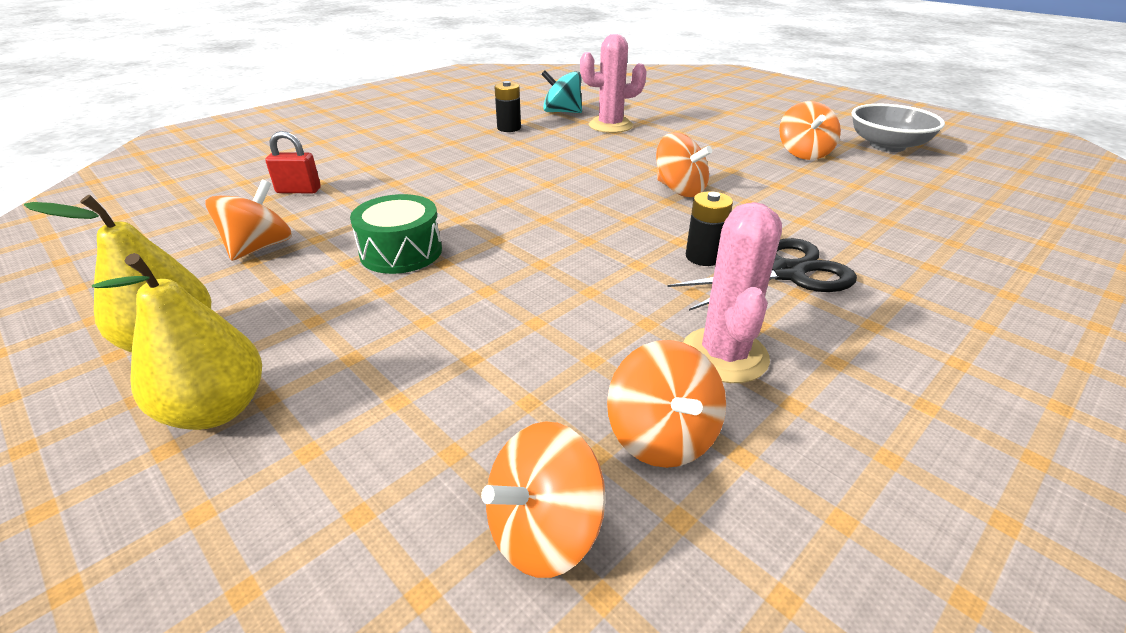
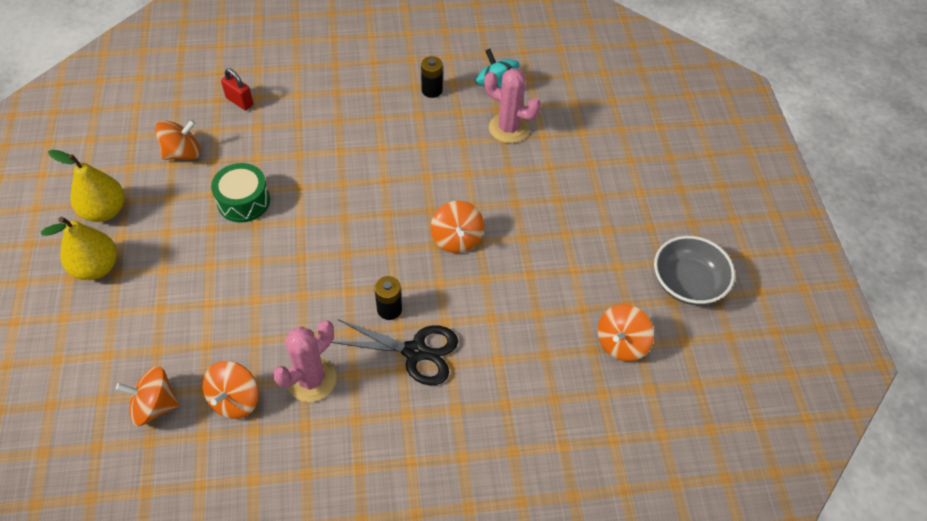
camera: 35 degrees right, 20 degrees up
orange spinning top [779,101,841,160] -> orange spinning top moved to [598,304,654,362]

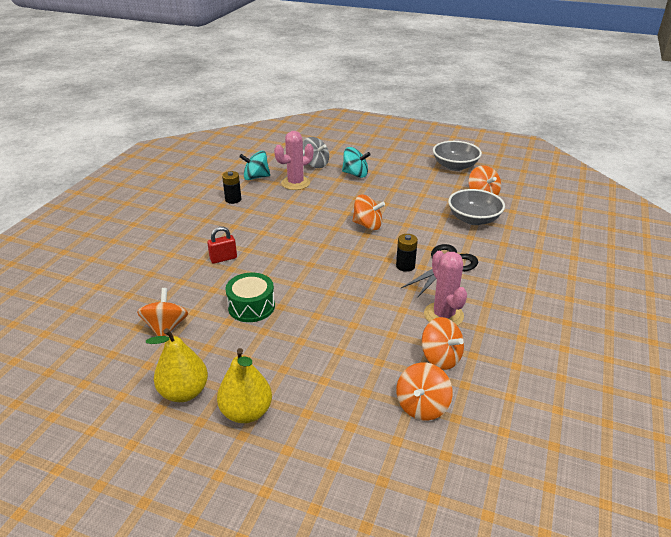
camera: 60 degrees left, 20 degrees down
red padlock [221,69,253,111] -> red padlock moved to [207,227,237,264]
none -> grey spinning top [303,137,329,168]
none -> turquoise spinning top [342,147,371,178]
none -> grey bowl [448,189,505,225]

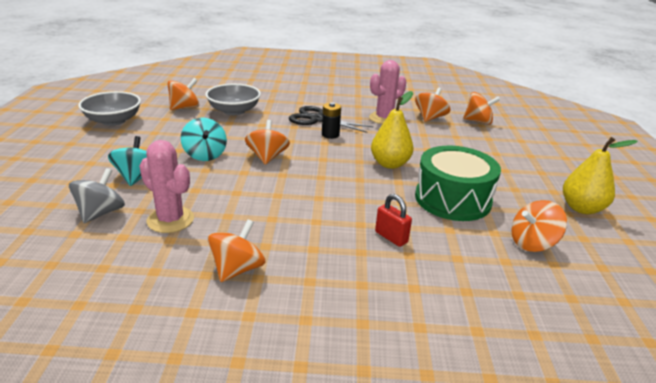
camera: 110 degrees left, 5 degrees down
yellow pear [217,348,272,423] -> yellow pear moved to [371,91,414,169]
black battery [222,171,241,204] -> orange spinning top [207,219,266,282]
green drum [225,273,275,322] -> green drum [415,146,501,221], size x1.53
turquoise spinning top [239,151,270,180] -> turquoise spinning top moved to [181,118,227,161]

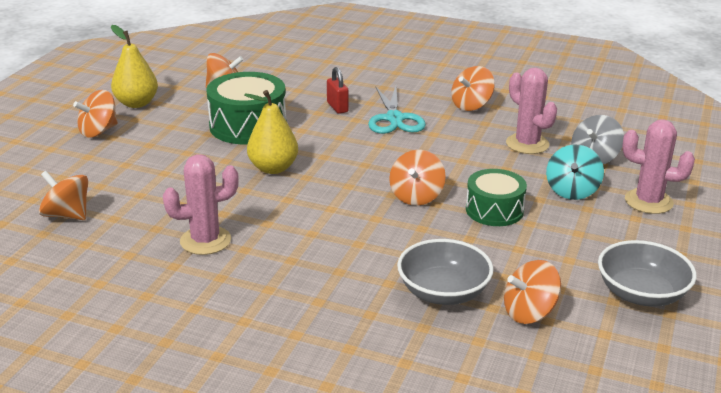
camera: 160 degrees left, 0 degrees up
turquoise spinning top [181,118,227,161] -> green drum [466,169,527,226]
black scissors [289,106,373,133] -> none
black battery [322,102,341,139] -> none
orange spinning top [415,88,450,122] -> orange spinning top moved to [73,90,118,138]
none -> turquoise scissors [368,86,426,134]
none -> pink cactus [622,120,695,214]

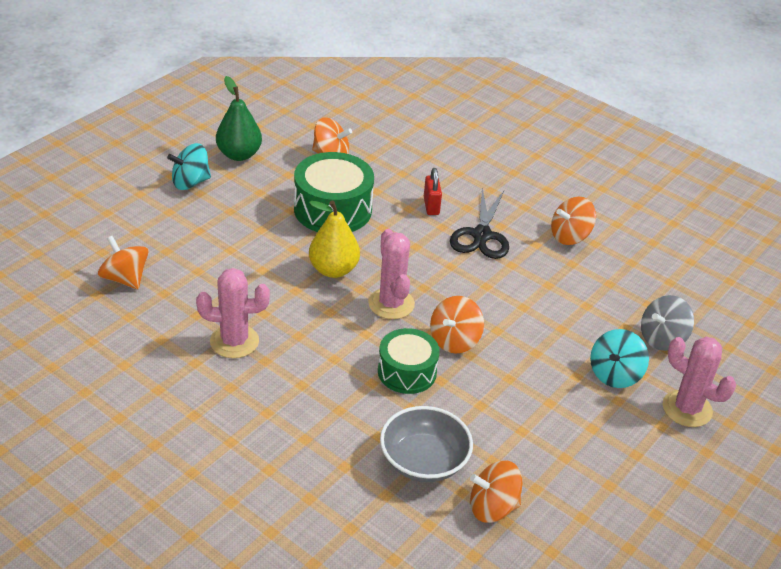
camera: 15 degrees right, 10 degrees up
orange spinning top [73,90,118,138] -> turquoise spinning top [167,143,211,190]
yellow pear [111,25,158,108] -> green pear [216,76,262,161]
turquoise scissors [368,86,426,134] -> black scissors [450,188,509,259]
green drum [466,169,527,226] -> green drum moved to [378,328,440,394]
pink cactus [506,68,557,154] -> pink cactus moved to [368,229,415,319]
grey bowl [598,240,697,307] -> none

